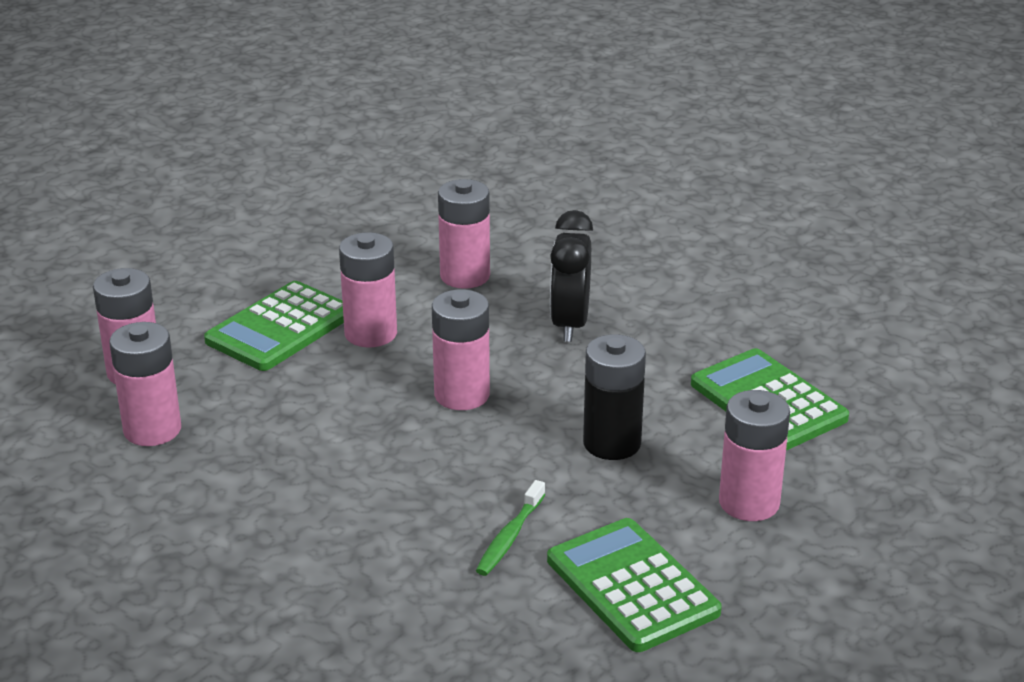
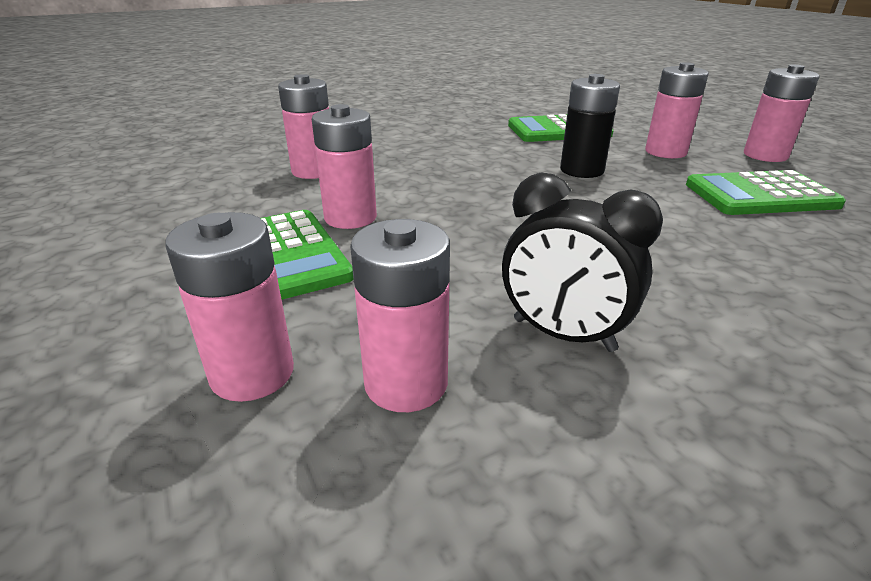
camera: 65 degrees left, 0 degrees up
pink battery [432,289,490,410] -> pink battery moved to [744,65,819,162]
green toothbrush [476,480,545,576] -> none
black clock [550,210,593,342] -> black clock moved to [502,173,663,352]

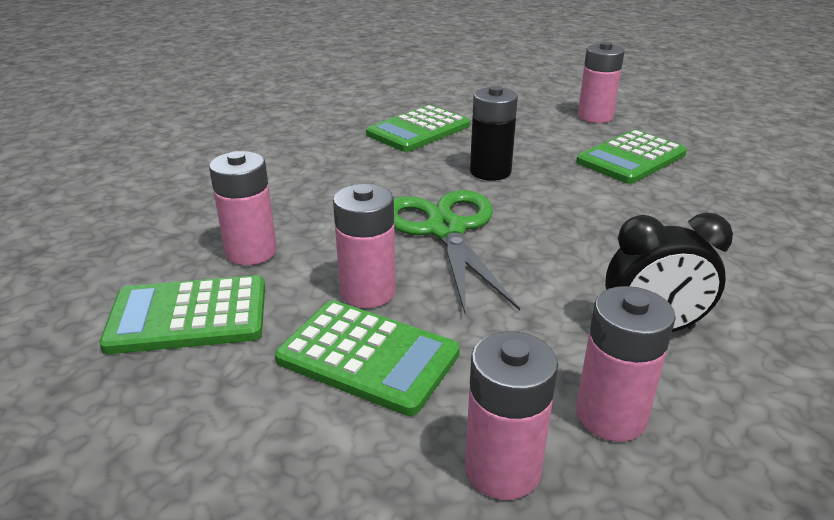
camera: 35 degrees left, 0 degrees up
pink battery [645,62,709,158] -> none
none -> green calculator [99,275,265,354]
none -> green scissors [394,190,520,315]

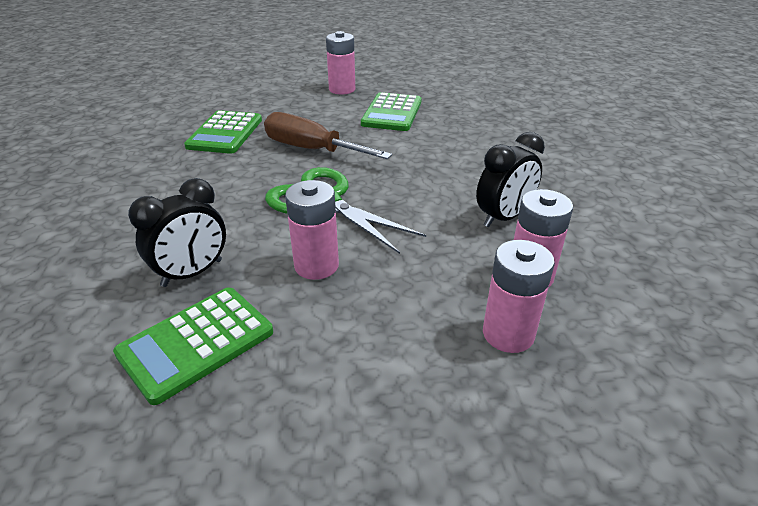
camera: 35 degrees left, 5 degrees up
pink battery [209,151,277,265] -> black clock [128,178,226,287]
green calculator [275,300,460,416] -> none
black battery [470,86,518,181] -> brown screwdriver [264,112,392,159]

